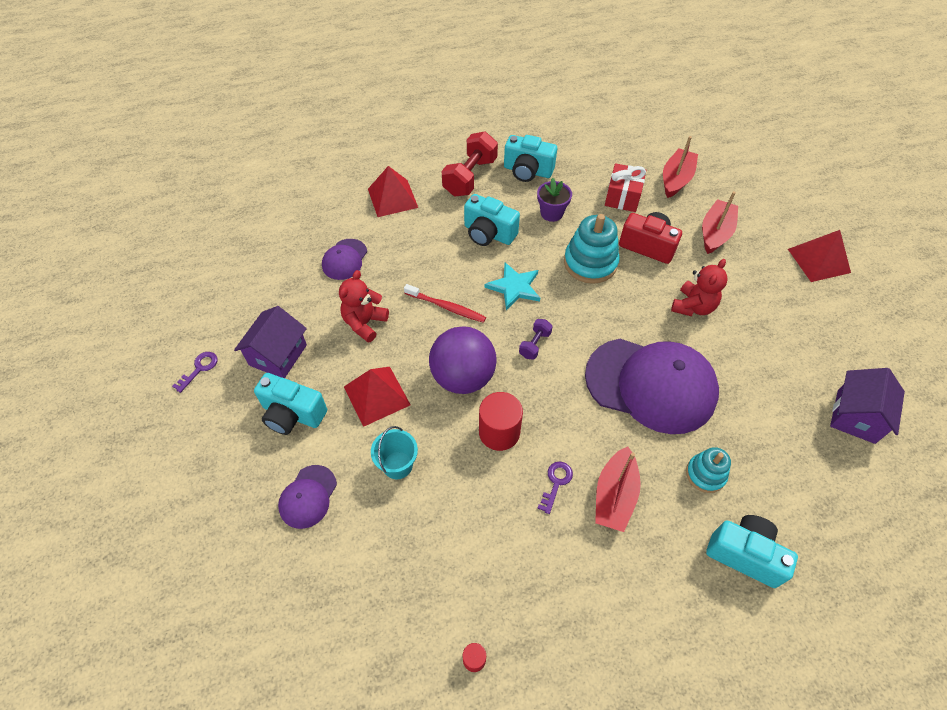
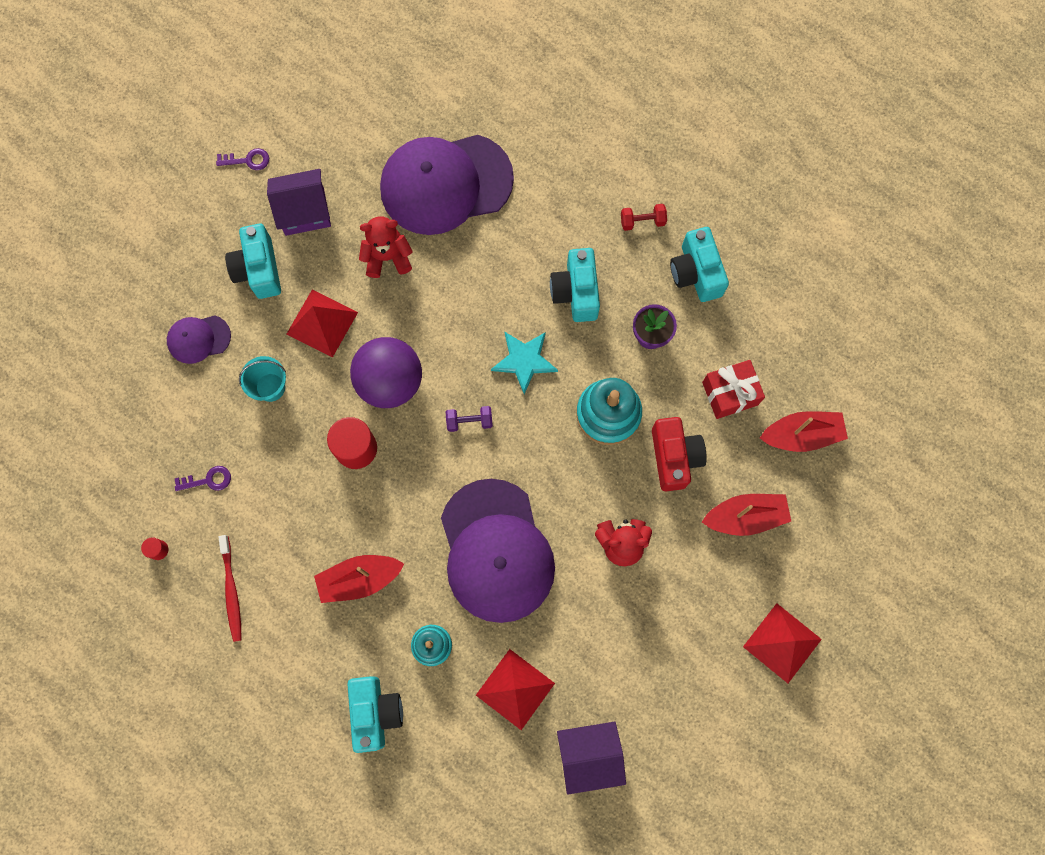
camera: 55 degrees right, 20 degrees up
purple cap [322,239,367,280] -> purple cap [380,135,514,235], size x2.17
red pyramid [368,166,418,217] -> red pyramid moved to [476,649,555,730]
red toothbrush [404,284,486,323] -> red toothbrush moved to [218,535,242,642]
red dumbbell [442,131,498,196] -> red dumbbell [621,204,667,231], size x0.50
purple key [537,461,573,514] -> purple key moved to [174,466,231,491]

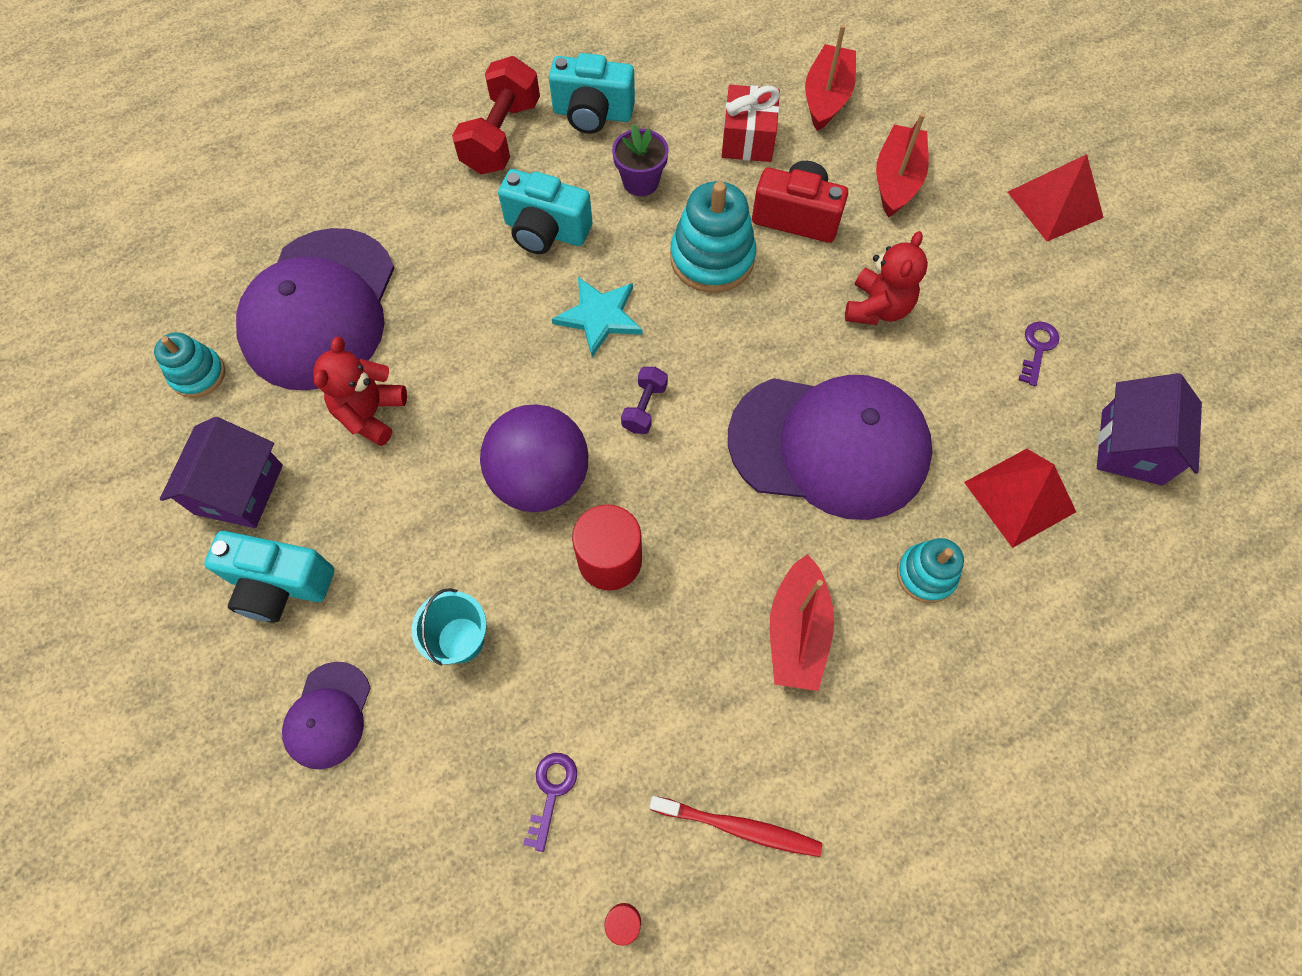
camera: 65 degrees left, 10 degrees down
purple key [216,148,269,170] -> purple key moved to [1019,321,1059,386]
red pyramid [286,290,358,358] -> none
turquoise camera [347,676,403,753] -> none
red dumbbell [621,204,667,231] -> red dumbbell [452,56,540,174], size x1.98
none -> turquoise stacking toy [154,332,225,398]

